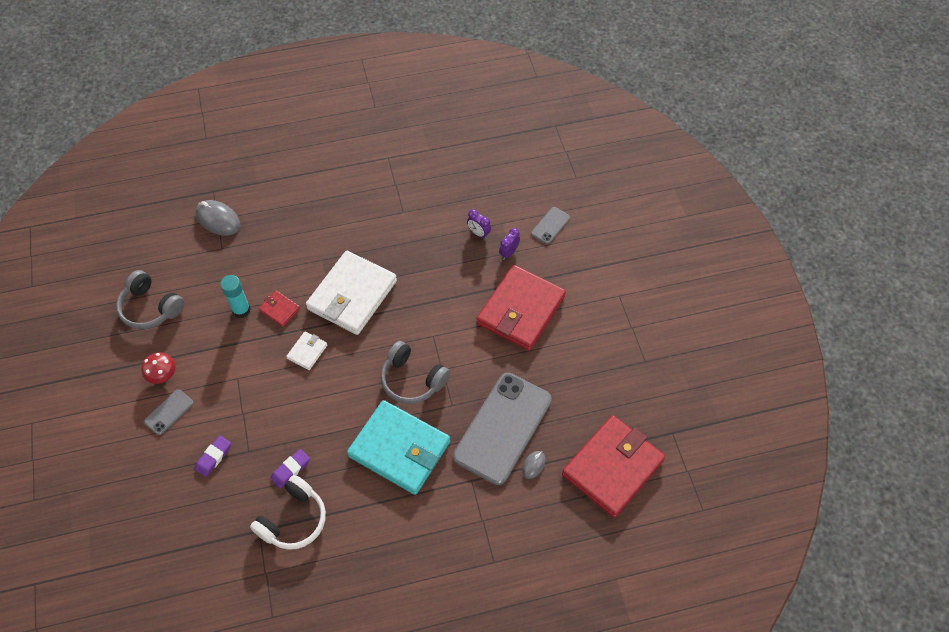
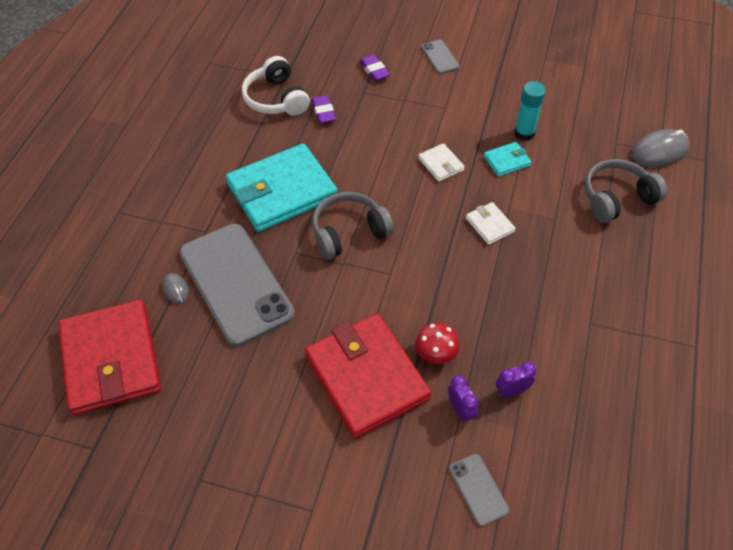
camera: 120 degrees right, 5 degrees down
grey headphones [116,270,185,329] -> grey headphones moved to [584,159,668,223]
red mushroom [141,352,176,384] -> red mushroom moved to [415,323,460,364]
red wallet [258,291,300,327] -> turquoise wallet [484,142,532,177]
white wallet [306,251,397,335] -> white wallet [466,202,516,245], size x0.43

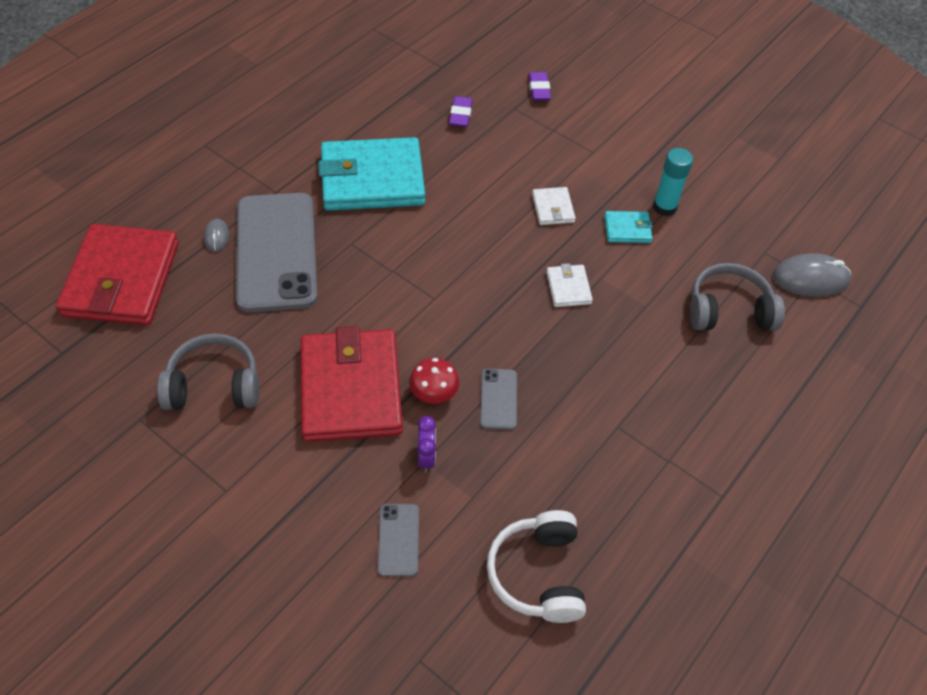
camera: 20 degrees right, 0 degrees up
white headphones [242,56,310,116] -> white headphones moved to [487,510,586,623]
grey headphones [312,192,394,259] -> grey headphones moved to [157,333,259,410]
grey phone [421,40,460,74] -> grey phone moved to [480,368,517,430]
purple clock [496,362,536,397] -> none

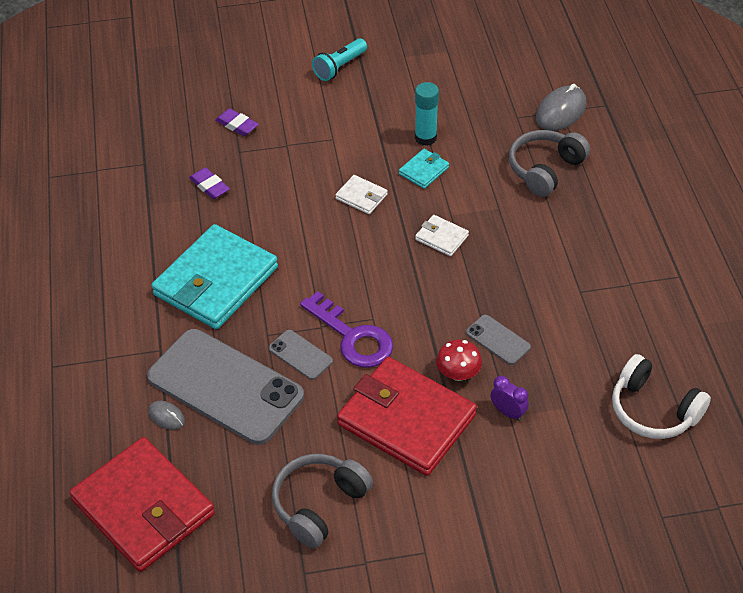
camera: 45 degrees left, 5 degrees down
grey phone [377,504,419,576] -> grey phone moved to [269,330,333,380]
none -> purple key [300,291,393,368]
none -> turquoise flashlight [312,38,367,81]

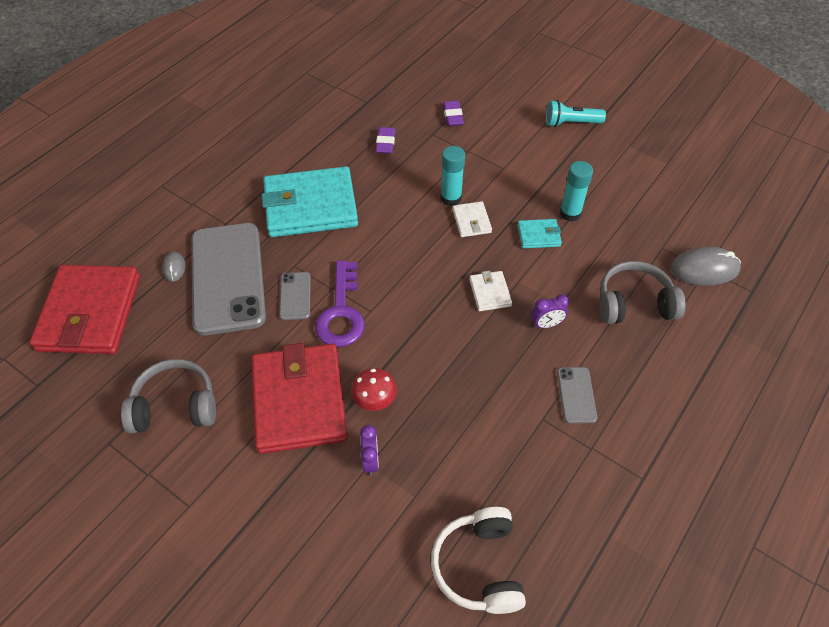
camera: 45 degrees right, 5 degrees up
grey phone [466,315,531,365] -> grey phone moved to [557,367,597,424]
none -> turquoise glue stick [441,146,465,206]
none -> purple clock [531,295,569,328]

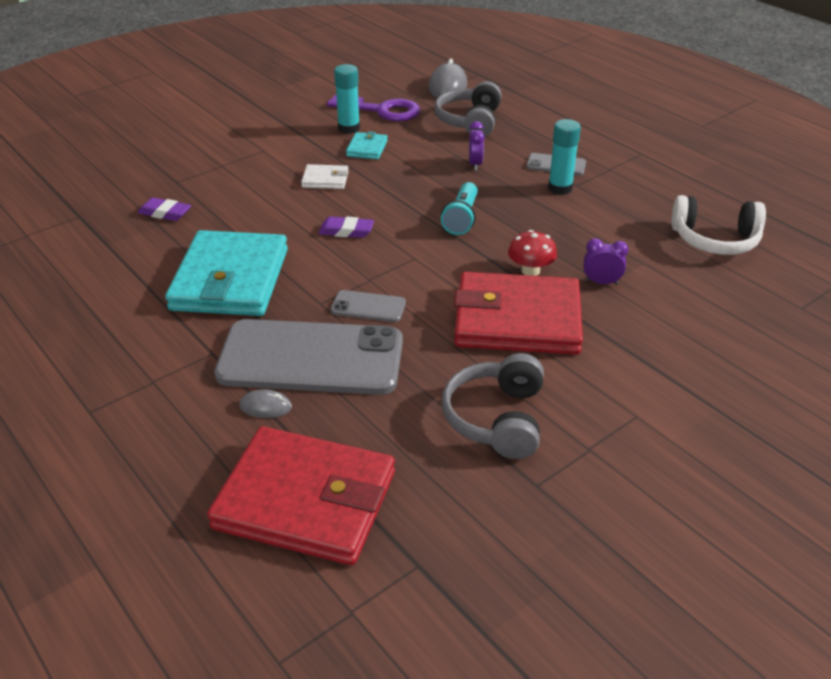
camera: 75 degrees left, 15 degrees down
purple key [315,260,364,347] -> purple key moved to [327,95,420,121]
turquoise glue stick [441,146,465,206] -> turquoise glue stick moved to [548,119,581,195]
purple eraser [443,101,464,126] -> purple eraser moved to [318,216,374,238]
white wallet [469,271,512,311] -> none
turquoise flashlight [546,100,606,127] -> turquoise flashlight moved to [441,182,478,235]

